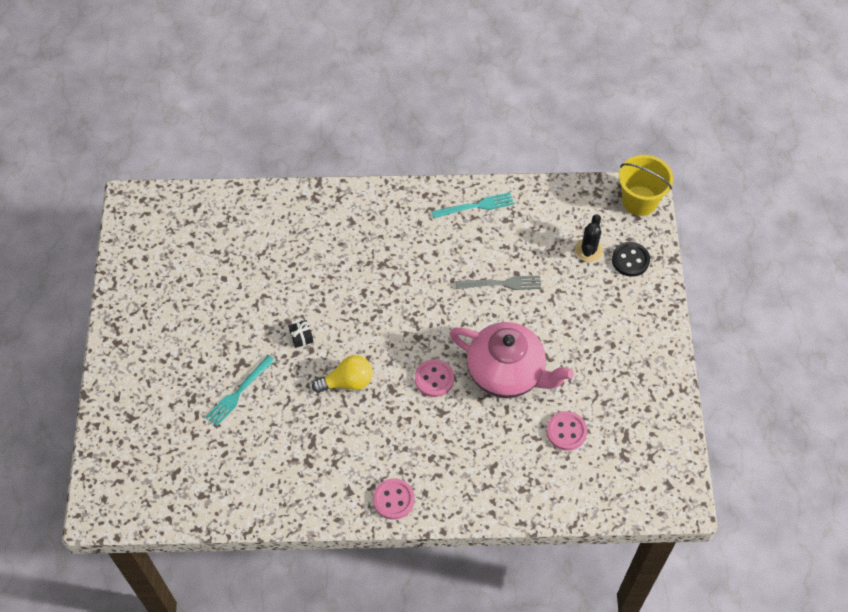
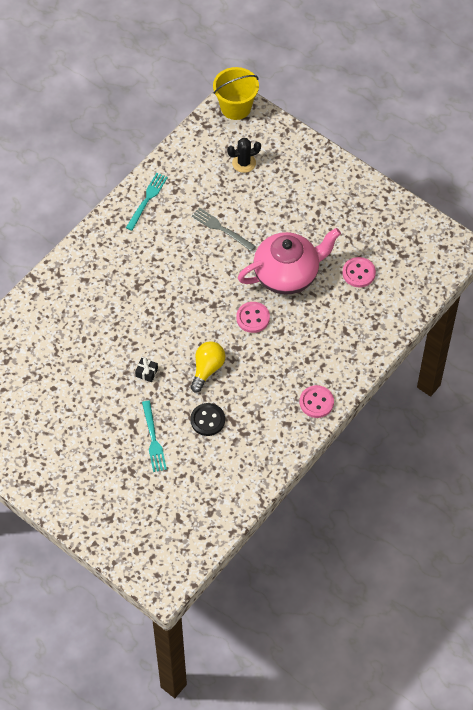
camera: 50 degrees left, 0 degrees up
grey fork [455,275,541,290] -> grey fork turned 90 degrees counterclockwise [192,208,256,251]
black cactus [575,214,603,262] -> black cactus turned 75 degrees counterclockwise [227,138,261,173]
black button [612,242,650,277] -> black button moved to [191,403,225,436]

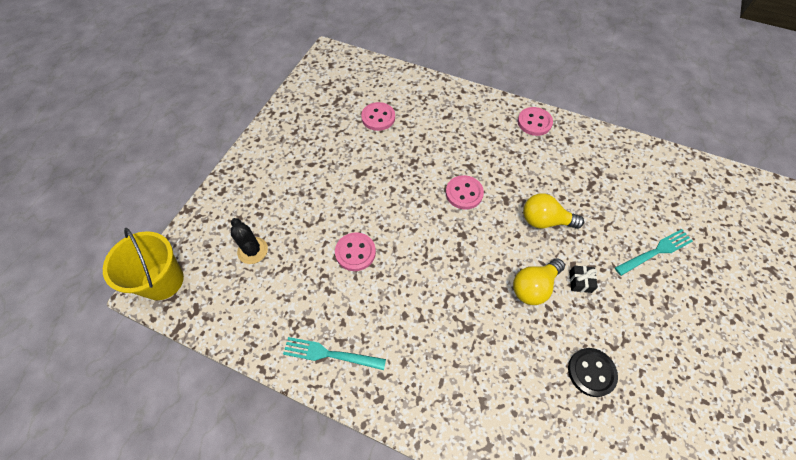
camera: 105 degrees left, 0 degrees up
black button [191,403,225,436] -> black button moved to [568,348,618,397]
grey fork [192,208,256,251] -> pink button [335,232,376,271]
pink teapot [238,228,341,294] -> none
none -> yellow light bulb [513,258,565,305]

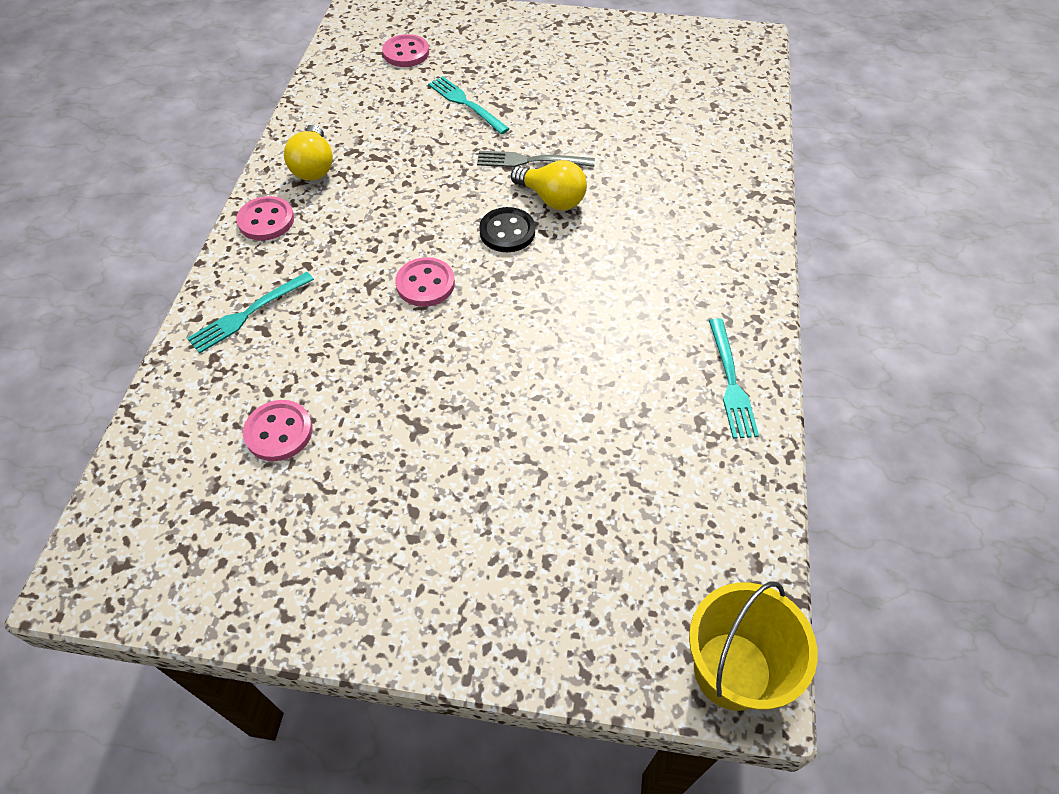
camera: 105 degrees left, 5 degrees down
black cactus [231,218,268,264] -> none
pink button [335,232,376,271] -> pink button moved to [382,34,429,67]
yellow light bulb [523,193,584,229] -> yellow light bulb moved to [284,125,333,181]
black button [568,348,618,397] -> black button moved to [479,207,535,252]
black gift [569,266,598,293] -> grey fork [477,151,595,167]
none -> turquoise fork [187,272,314,354]

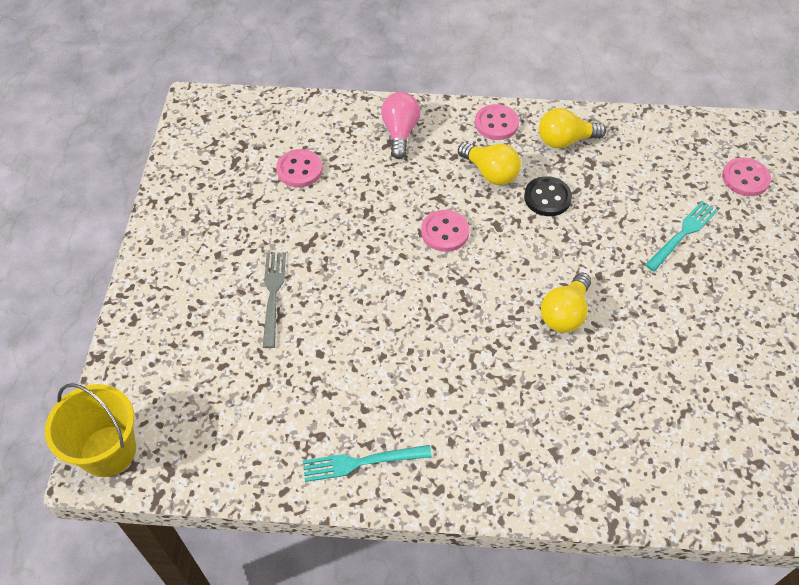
camera: 85 degrees right, 0 degrees up
turquoise fork [187,272,314,354] -> pink light bulb [381,92,420,159]
grey fork [477,151,595,167] -> grey fork moved to [263,252,286,348]
black button [479,207,535,252] -> black button moved to [524,176,572,216]
none -> yellow light bulb [458,142,521,185]

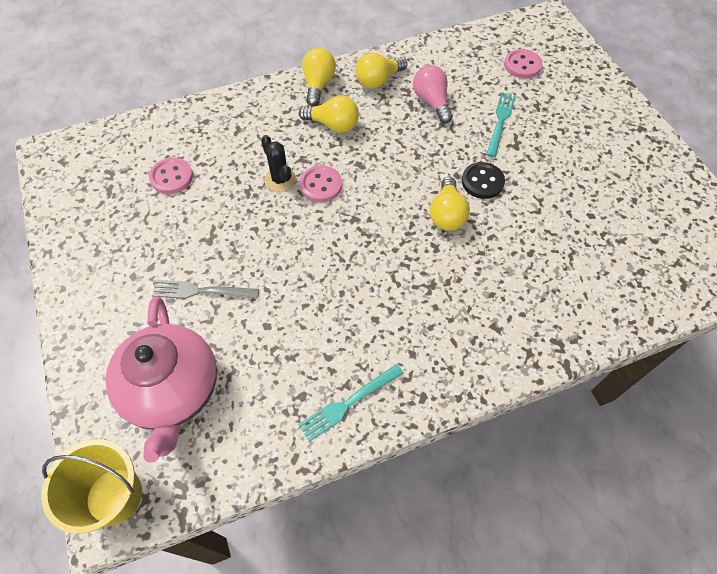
camera: 25 degrees left, 5 degrees up
grey fork [263,252,286,348] -> grey fork turned 60 degrees counterclockwise [152,280,259,299]
pink light bulb [381,92,420,159] -> pink light bulb moved to [413,65,453,123]
pink button [475,104,519,140] -> yellow light bulb [302,48,336,106]
black button [524,176,572,216] -> black button moved to [462,162,505,199]
none -> pink teapot [105,296,217,463]
none -> black cactus [261,135,296,192]

